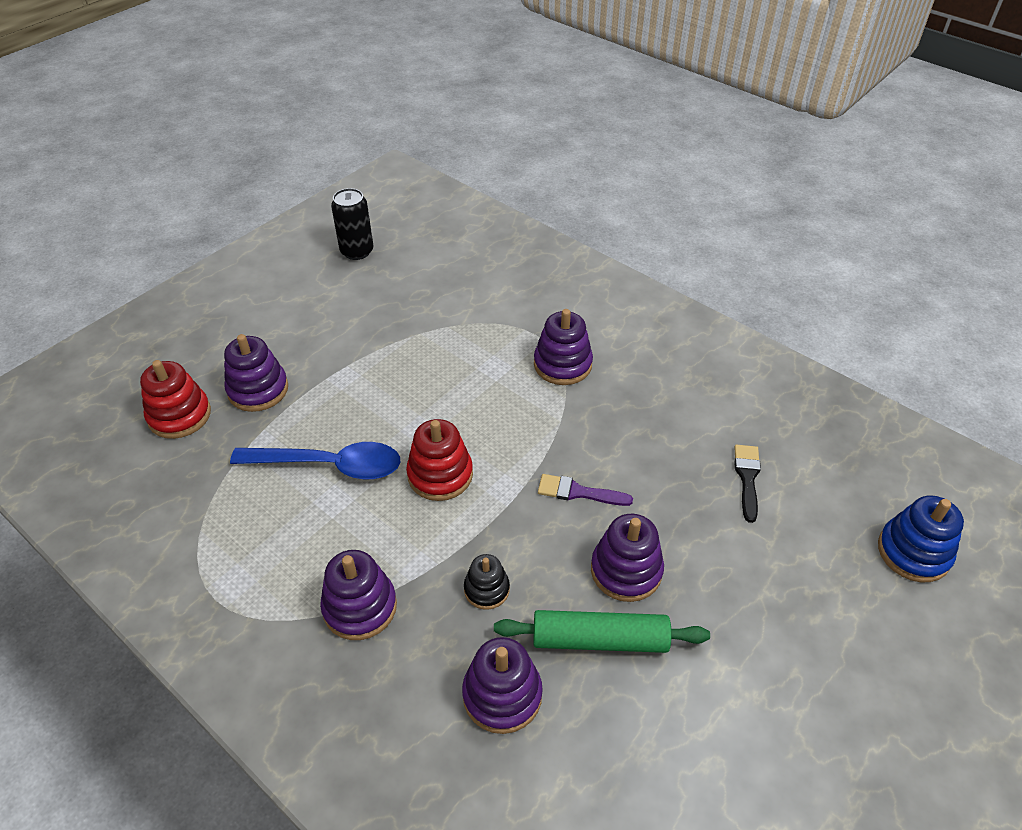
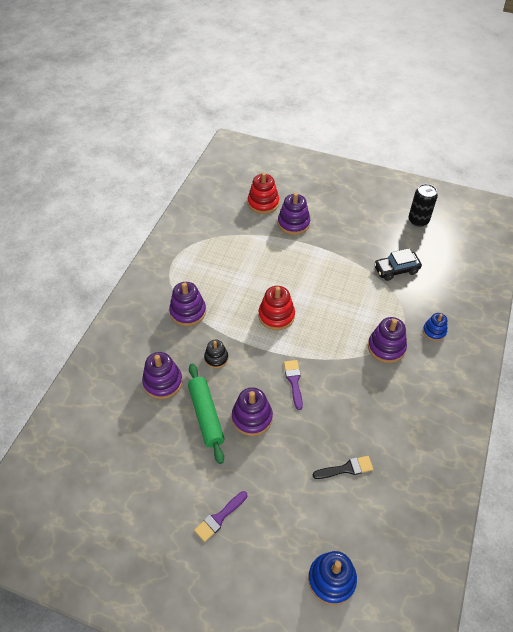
camera: 70 degrees right, 5 degrees up
blue spoon [230,442,400,479] -> none
none -> purple brush [194,491,247,542]
none -> black car [374,248,422,281]
none -> blue stacking toy [423,313,447,341]

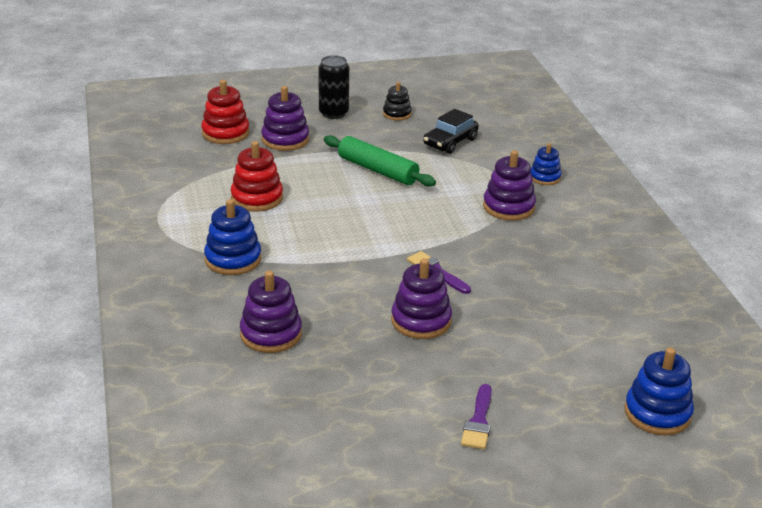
camera: 35 degrees left, 20 degrees down
purple stacking toy [169,282,206,326] -> blue stacking toy [204,199,261,275]
green rolling pin [188,363,225,464] -> green rolling pin moved to [324,135,436,187]
black stacking toy [204,340,228,368] -> black stacking toy moved to [383,82,412,120]
red stacking toy [258,286,295,330] -> red stacking toy moved to [231,141,283,211]
black brush [313,456,373,479] -> none
black can [409,184,438,227] -> black can moved to [319,55,349,119]

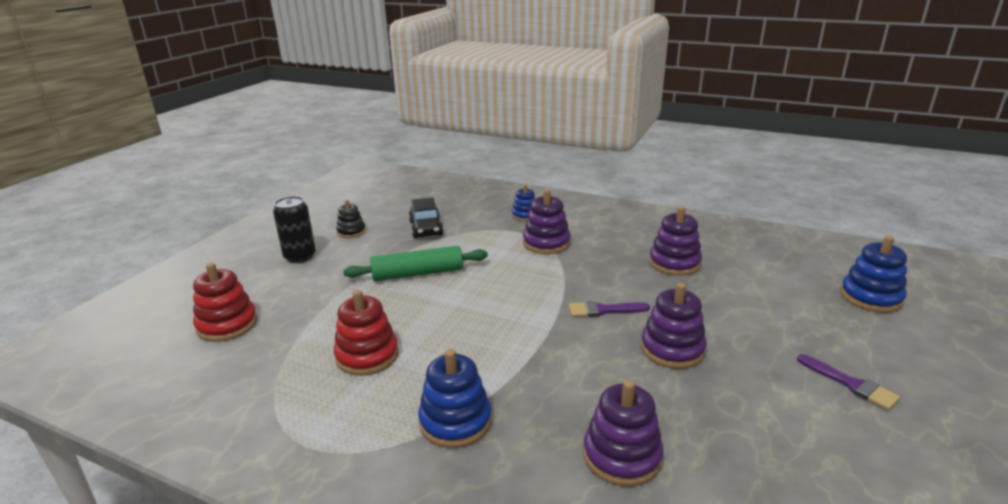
camera: 50 degrees left, 5 degrees down
purple stacking toy [261,86,309,151] -> purple stacking toy moved to [649,206,702,276]

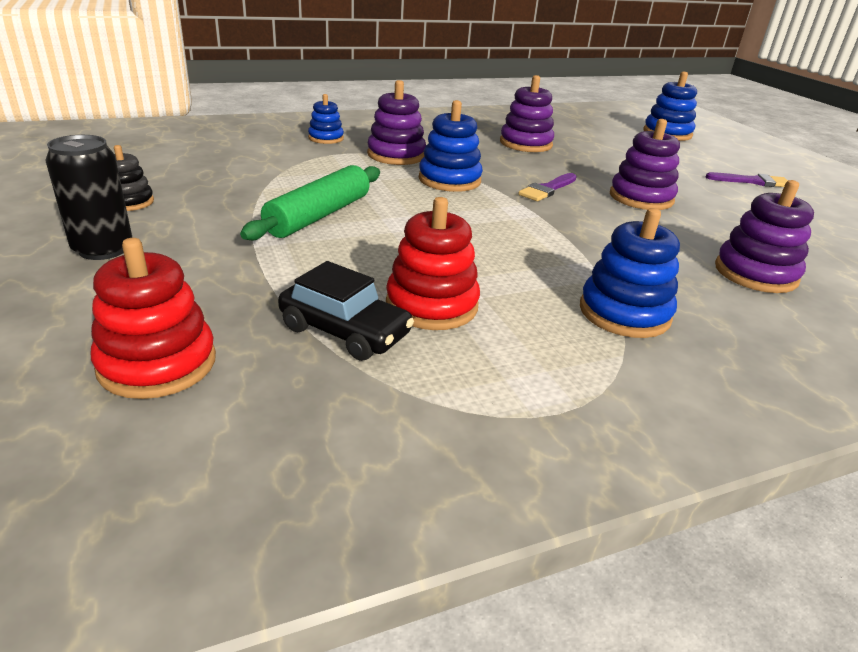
camera: 50 degrees left, 5 degrees up
black car [409,198,444,238] -> black car moved to [278,261,414,361]
none -> blue stacking toy [419,100,483,192]

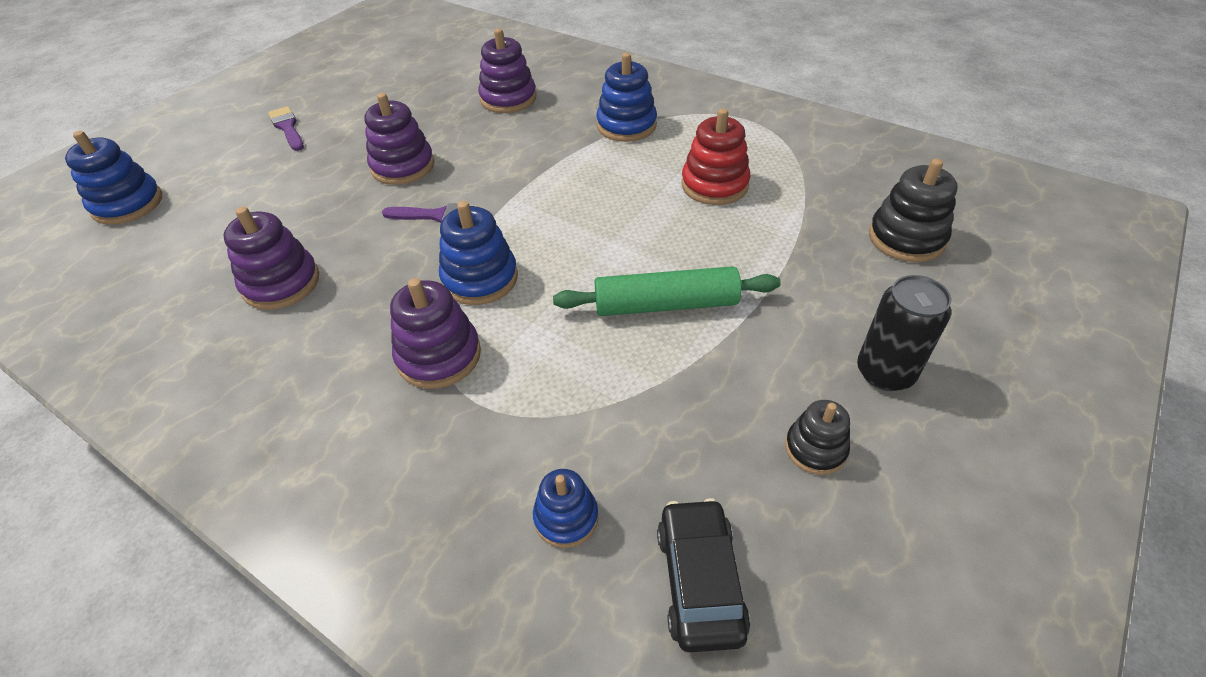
camera: 120 degrees left, 15 degrees up
red stacking toy [91,238,216,399] -> black stacking toy [869,158,957,262]
black car [278,261,414,361] -> black car moved to [657,498,750,652]
blue stacking toy [308,94,344,144] -> blue stacking toy moved to [533,469,598,548]

